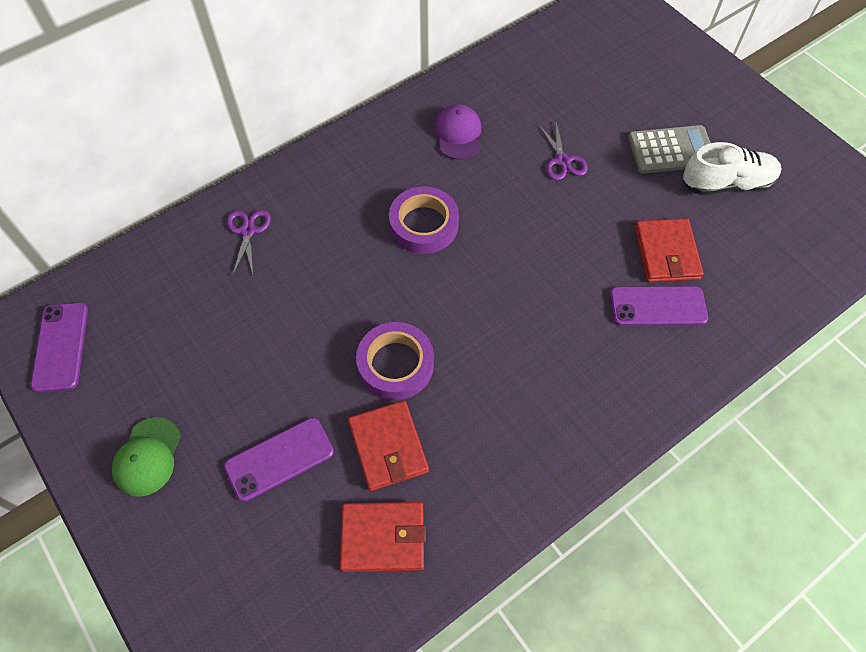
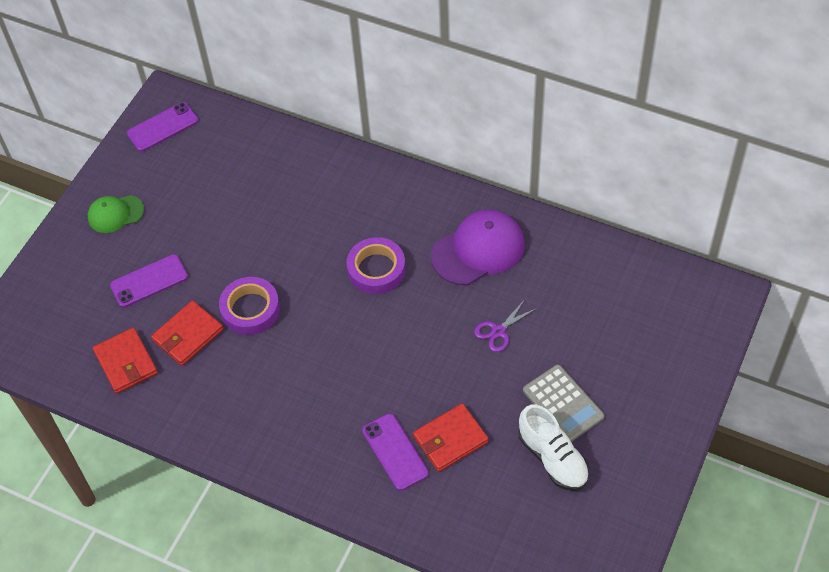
camera: 65 degrees right, 5 degrees down
purple phone [224,417,334,502] -> purple phone turned 60 degrees counterclockwise [110,254,188,307]
purple scissors [227,210,271,275] -> none
purple cap [435,104,481,160] -> purple cap [431,209,525,285], size x1.68

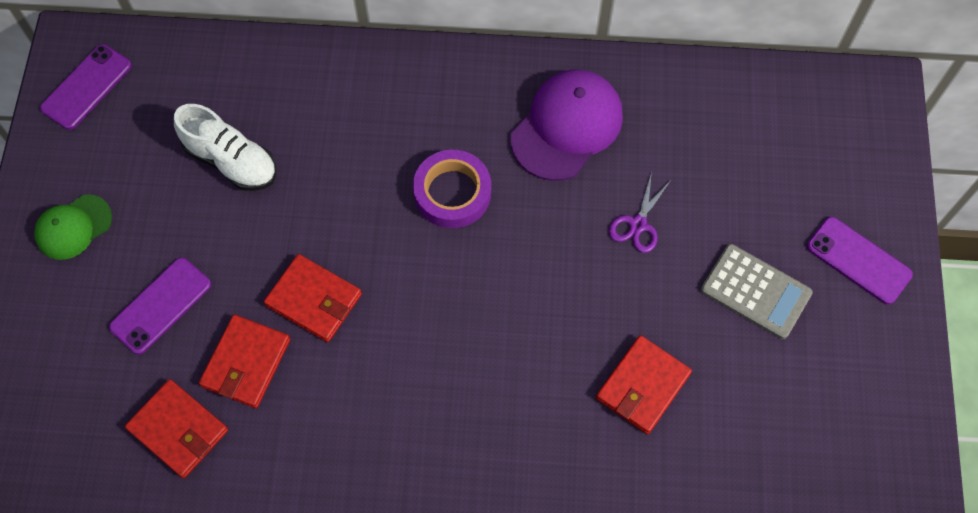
camera: 25 degrees left, 10 degrees up
purple tape [219,277,280,335] -> red wallet [264,254,362,342]
purple phone [362,413,429,491] -> purple phone moved to [807,217,913,304]
white shoe [519,405,589,491] -> white shoe moved to [174,104,276,191]

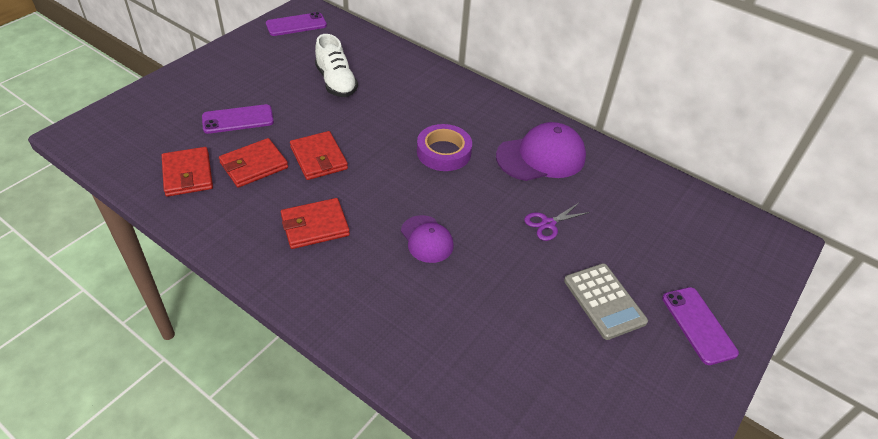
camera: 30 degrees right, 20 degrees down
green cap [34,194,112,260] -> none
red wallet [596,335,692,434] -> red wallet moved to [281,198,350,249]
none -> purple cap [401,215,454,263]

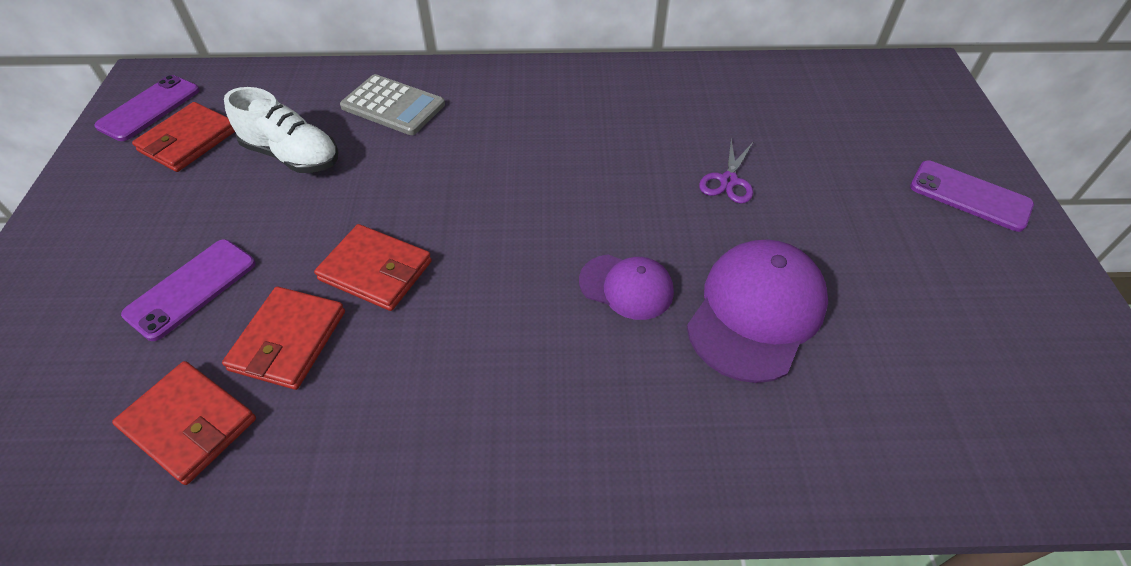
camera: 35 degrees left, 5 degrees up
red wallet [281,198,350,249] -> red wallet moved to [132,102,235,172]
purple tape [417,124,472,171] -> none
purple cap [496,122,586,181] -> purple cap moved to [687,239,828,383]
grey calculator [564,264,648,340] -> grey calculator moved to [340,74,445,135]

